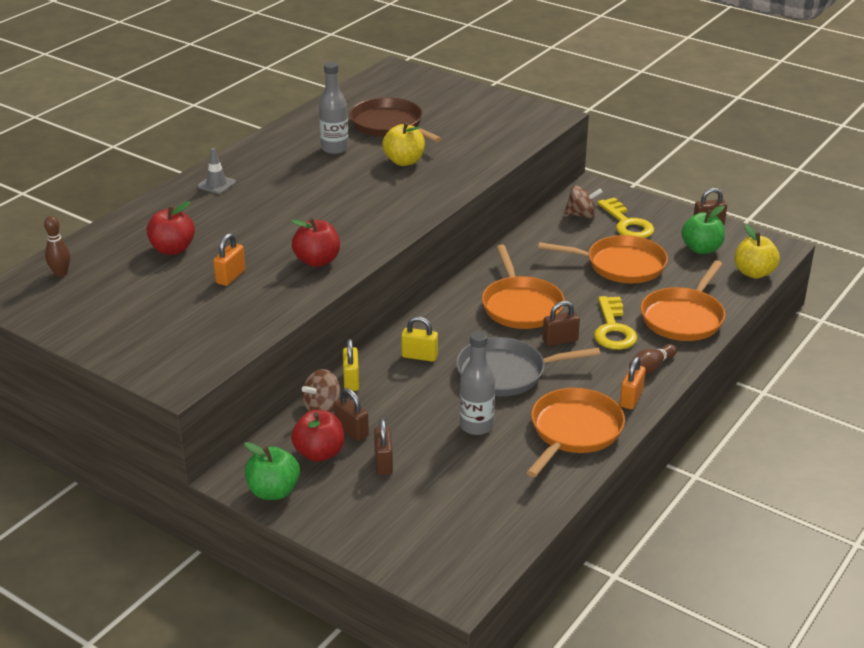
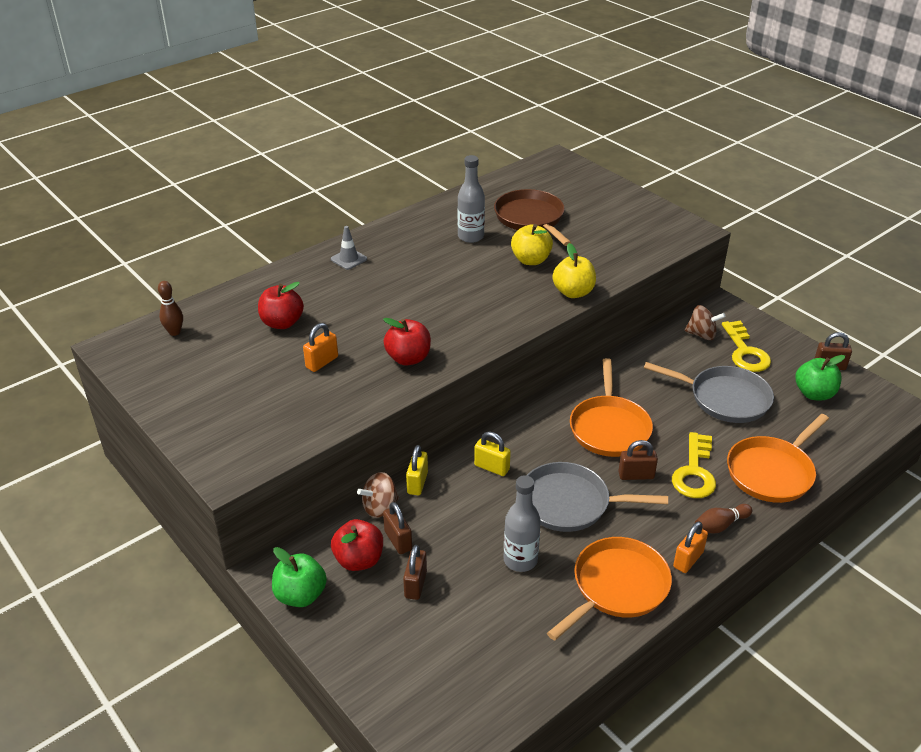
camera: 15 degrees right, 5 degrees up
orange pan [538,235,668,283] -> grey pan [644,362,774,423]
yellow apple [735,224,780,279] -> yellow apple moved to [552,243,596,298]

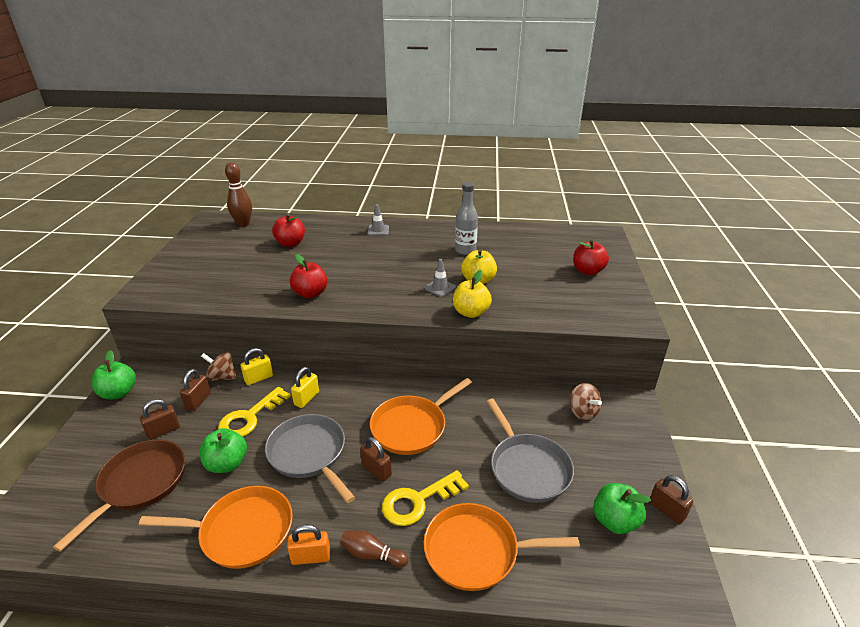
camera: 45 degrees right, 5 degrees down
brown bowling pin [158,281,183,336] -> brown bowling pin [225,162,252,227], size x1.58
orange padlock [303,323,338,372] -> none
red apple [331,519,383,571] -> red apple moved to [573,240,609,275]
yellow padlock [474,432,511,476] -> yellow padlock turned 45 degrees clockwise [291,367,319,408]
brown pan [494,189,571,246] -> brown pan moved to [53,439,185,552]
grey bottle [504,475,541,572] -> green apple [200,428,247,473]
yellow key [722,321,771,372] -> yellow key moved to [218,387,291,437]
none -> grey traffic cone [424,259,456,297]

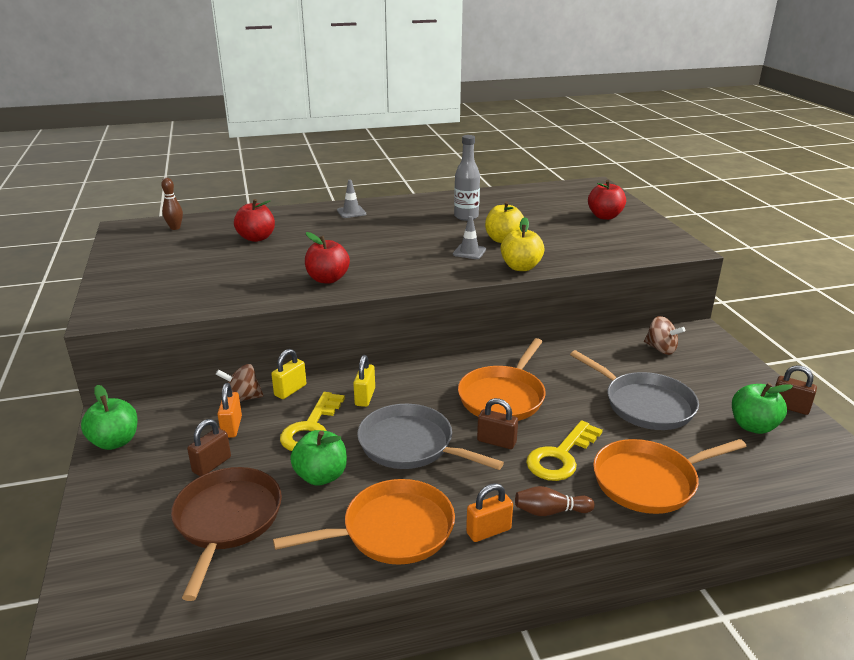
camera: 20 degrees left, 5 degrees down
brown padlock [180,369,211,411] -> orange padlock [217,383,242,438]
brown bowling pin [225,162,252,227] -> brown bowling pin [161,178,183,230], size x0.63

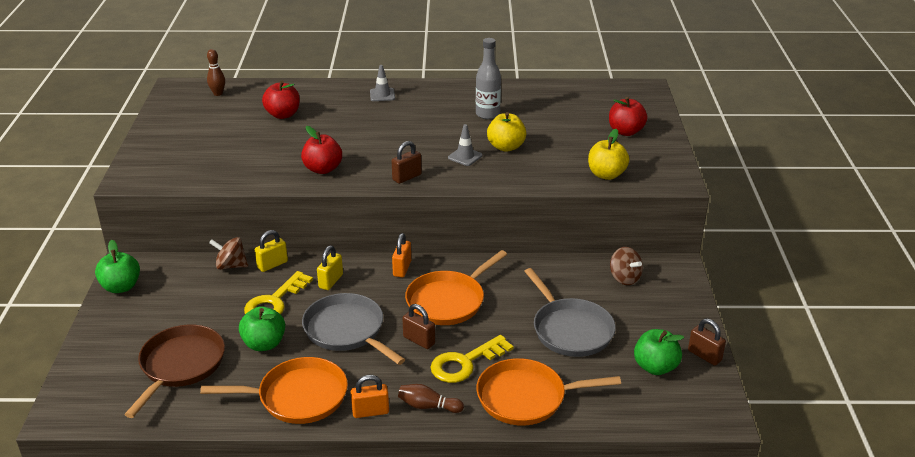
camera: 15 degrees right, 5 degrees up
brown padlock [187,419,231,476] -> brown padlock moved to [392,141,422,184]
orange padlock [217,383,242,438] -> orange padlock moved to [392,233,411,277]
yellow apple [501,217,545,271] -> yellow apple moved to [588,129,629,180]

